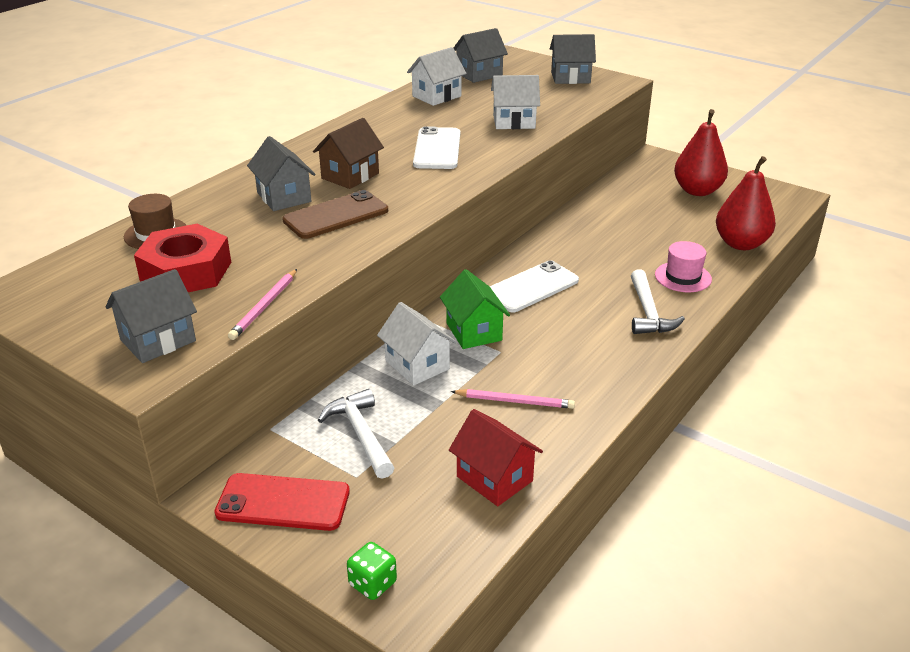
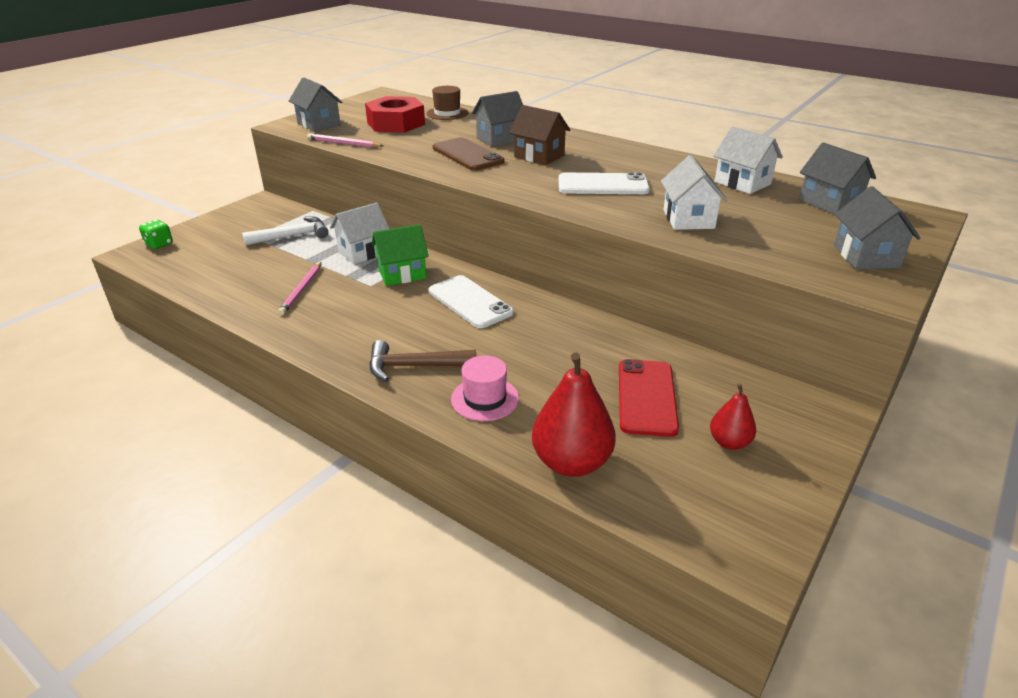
camera: 90 degrees right, 0 degrees up
red phone [214,473,350,531] -> red phone moved to [619,359,679,437]
red house [449,409,543,506] -> none
white hammer [631,269,685,334] -> brown hammer [369,340,476,382]
red pear [674,109,728,196] -> red pear [710,383,756,450], size x0.56

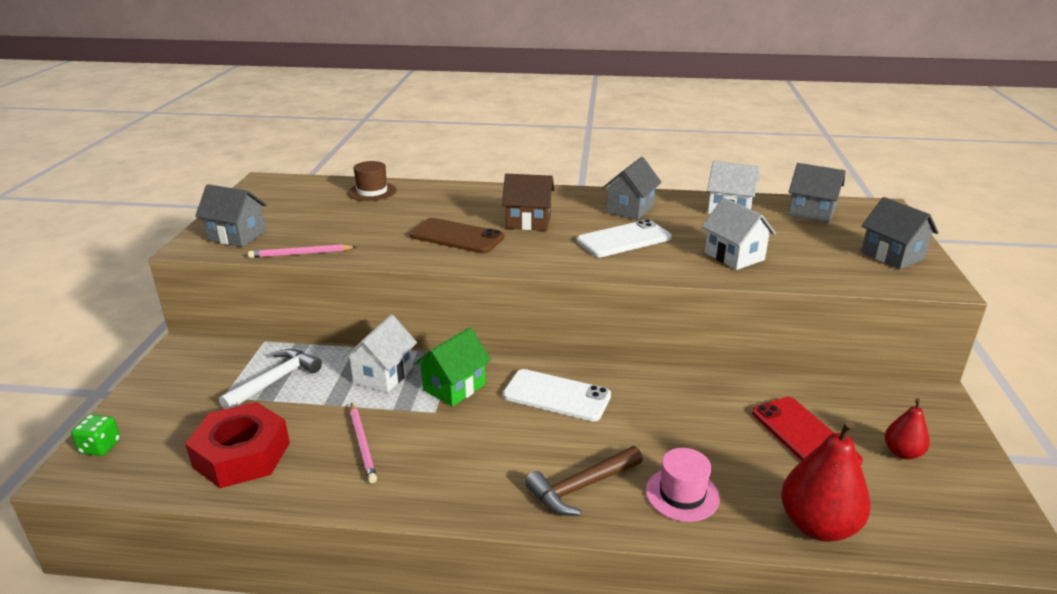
camera: 30 degrees left, 5 degrees down
red nut [365,96,425,133] -> red nut moved to [185,402,290,488]
grey house [472,91,523,147] -> grey house moved to [602,157,662,220]

